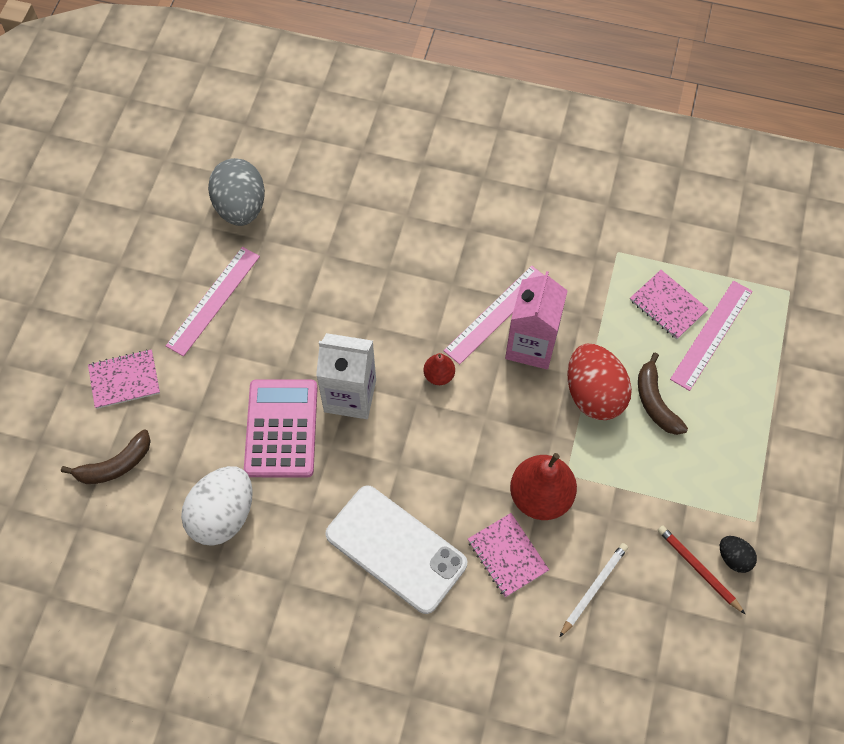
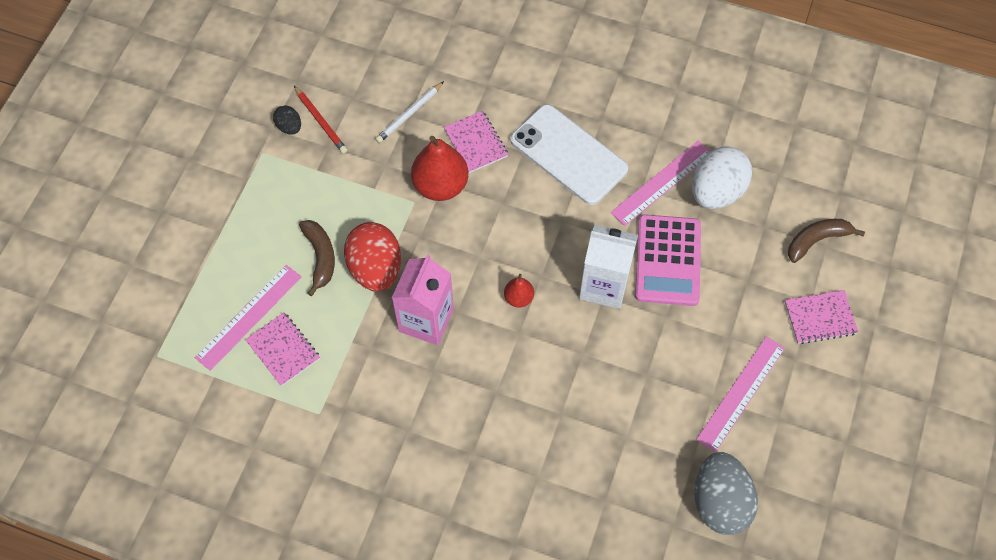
camera: 175 degrees left, 0 degrees up
pink ruler [444,266,543,364] -> pink ruler moved to [611,141,710,226]

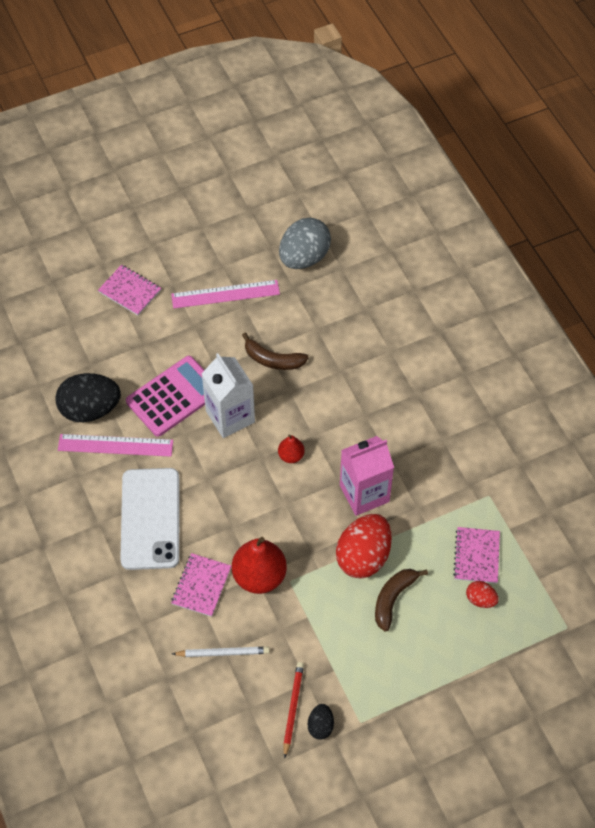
camera: 135 degrees left, 5 degrees down
pink ruler [195,265,301,371] -> red egg [466,581,499,608]
white egg [692,146,752,209] -> black egg [55,373,121,422]
brown banana [788,219,865,263] -> brown banana moved to [242,333,309,370]

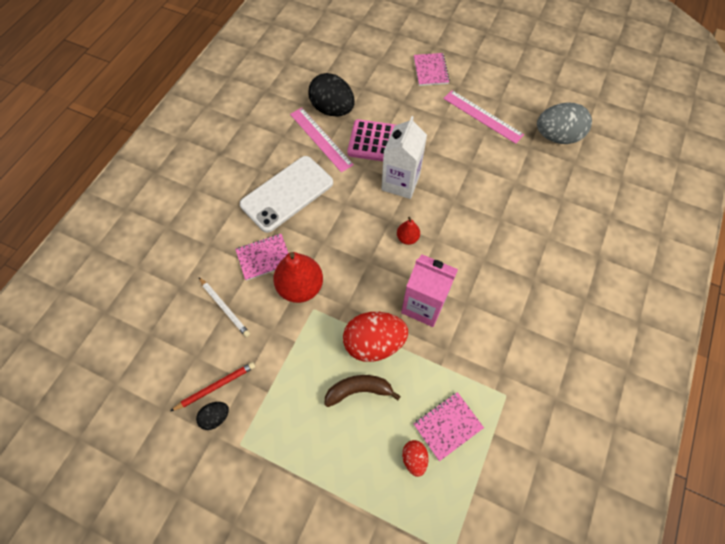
camera: 50 degrees right, 5 degrees up
brown banana [242,333,309,370] -> none

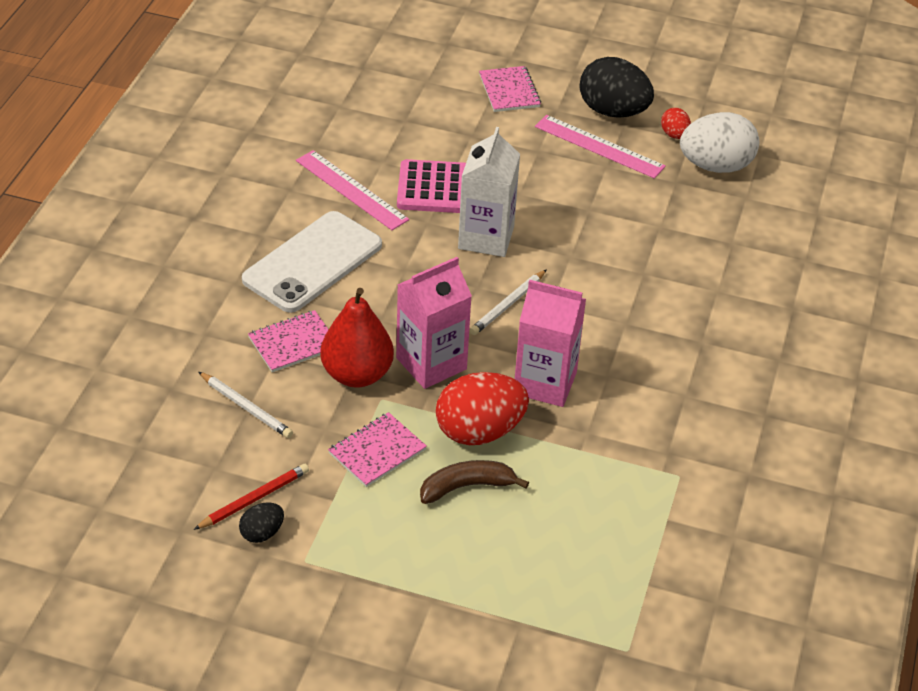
camera: 10 degrees left, 20 degrees down
black egg [309,73,355,117] -> black egg moved to [580,57,654,118]
red pear [397,217,420,245] -> white pencil [470,269,547,335]
red egg [402,440,428,477] -> red egg moved to [661,108,691,139]
pink notebook [414,392,484,461] -> pink notebook moved to [328,412,427,487]
grey egg [537,102,592,144] -> white egg [680,112,759,173]
none -> pink carton [396,257,472,389]

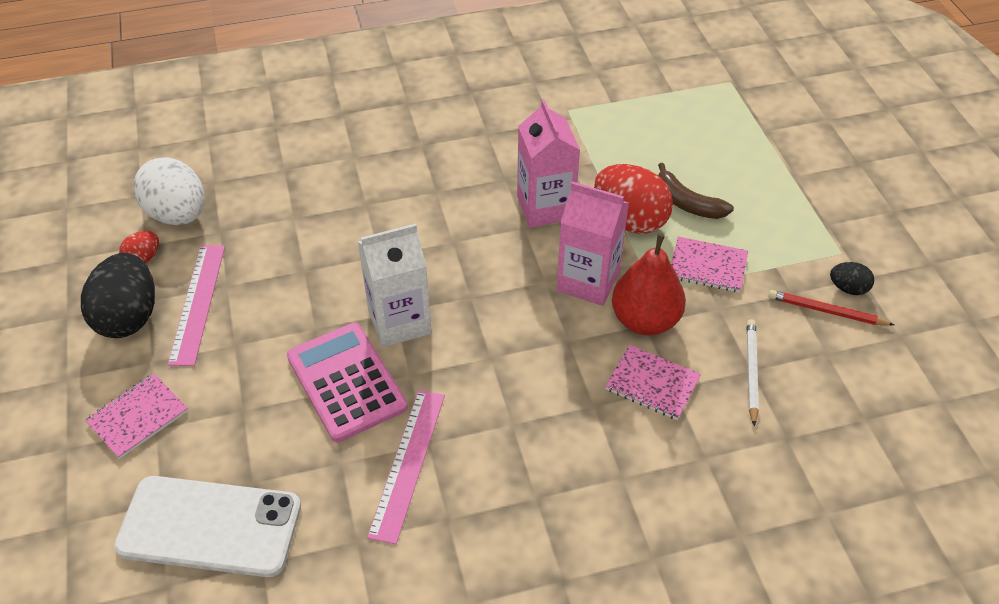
camera: 120 degrees left, 5 degrees up
white phone [242,211,382,313] -> white phone moved to [114,476,301,577]
white pencil [470,269,547,335] -> none

